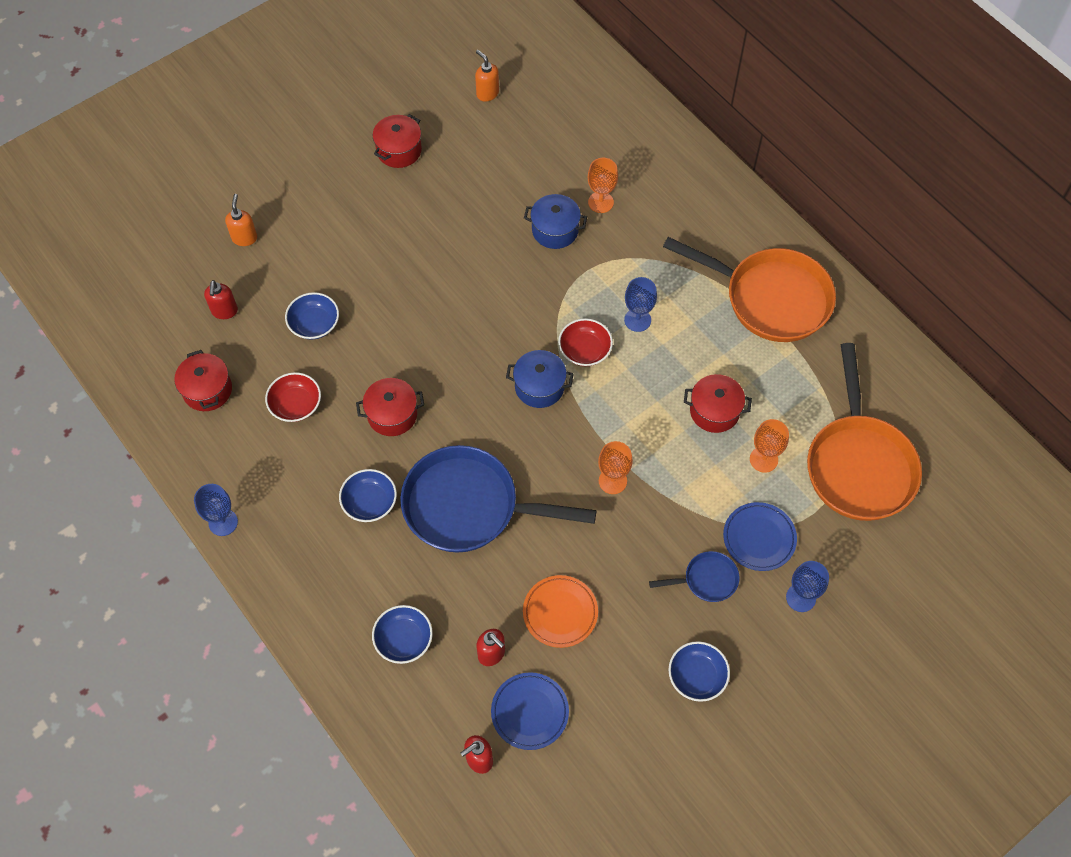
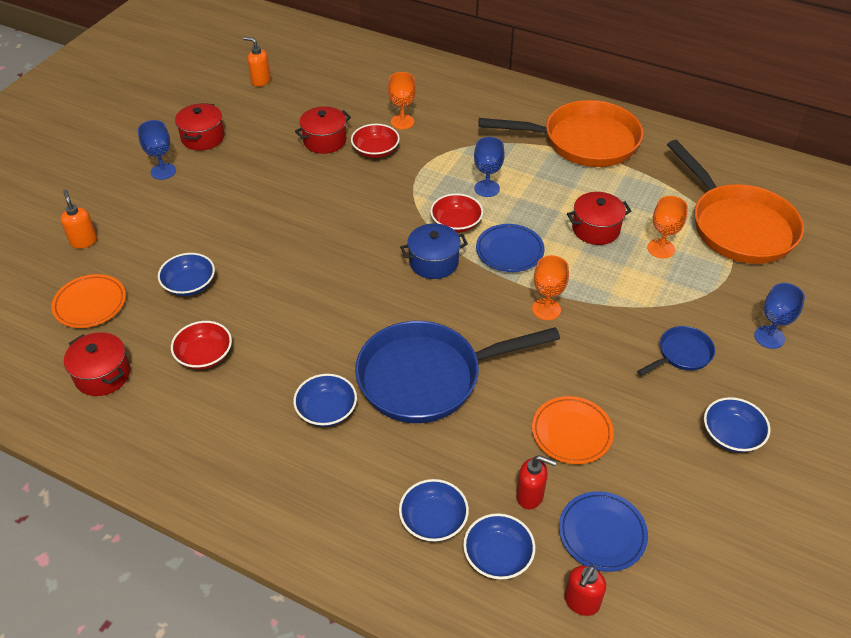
camera: 25 degrees left, 15 degrees down
blue goblet [194,484,238,536] -> blue goblet moved to [138,120,176,180]
red soap dispenser [204,280,238,319] -> orange plate [51,274,126,328]
red pot [356,378,424,436] -> red pot moved to [295,106,351,154]
blue pot [524,194,587,249] -> red bowl [351,124,400,158]
blue plate [723,502,797,571] -> blue plate moved to [476,224,545,272]
none -> blue bowl [463,513,535,580]

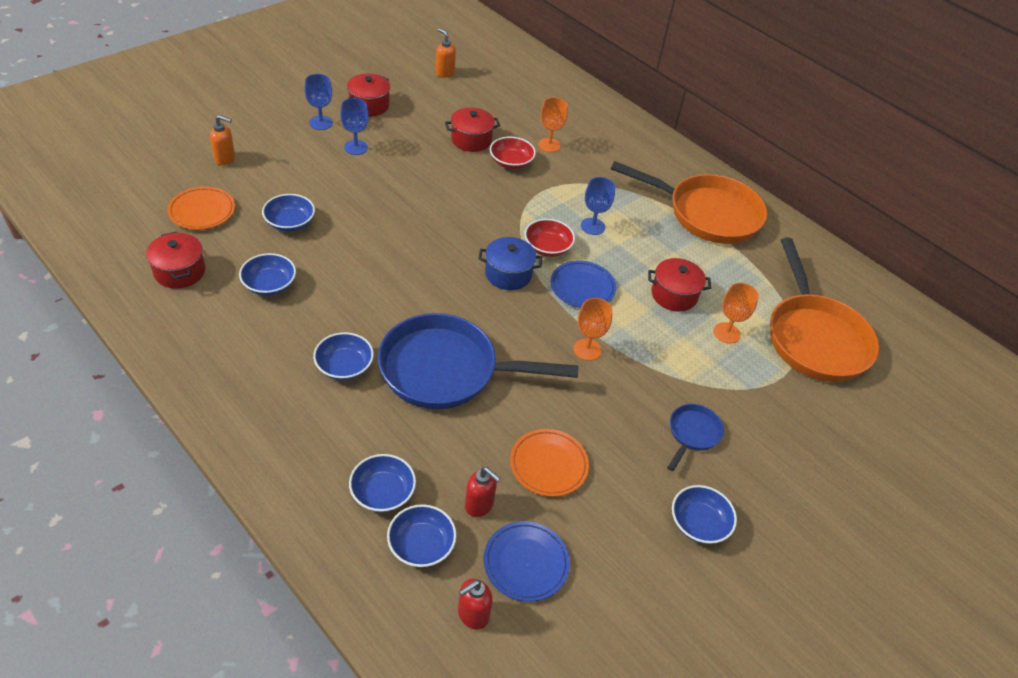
camera: 15 degrees right, 0 degrees up
orange soap dispenser [61,190,97,249] -> orange soap dispenser turned 105 degrees clockwise [210,115,235,166]
red bowl [171,321,232,369] -> blue bowl [239,253,296,296]
blue pan [637,326,715,376] -> blue pan turned 45 degrees counterclockwise [667,404,724,471]
blue goblet [754,283,805,349] -> blue goblet moved to [340,98,369,155]

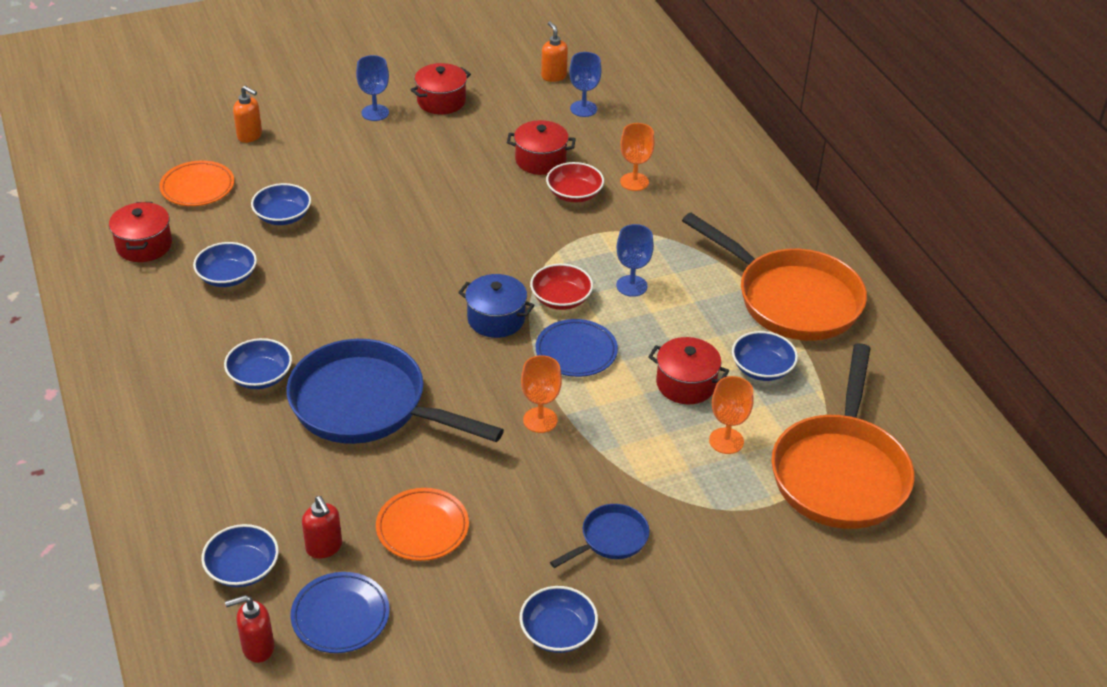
camera: 25 degrees right, 5 degrees down
blue goblet [340,98,369,155] -> blue goblet moved to [569,52,602,117]
blue bowl [349,454,416,512] -> blue bowl moved to [732,331,798,381]

